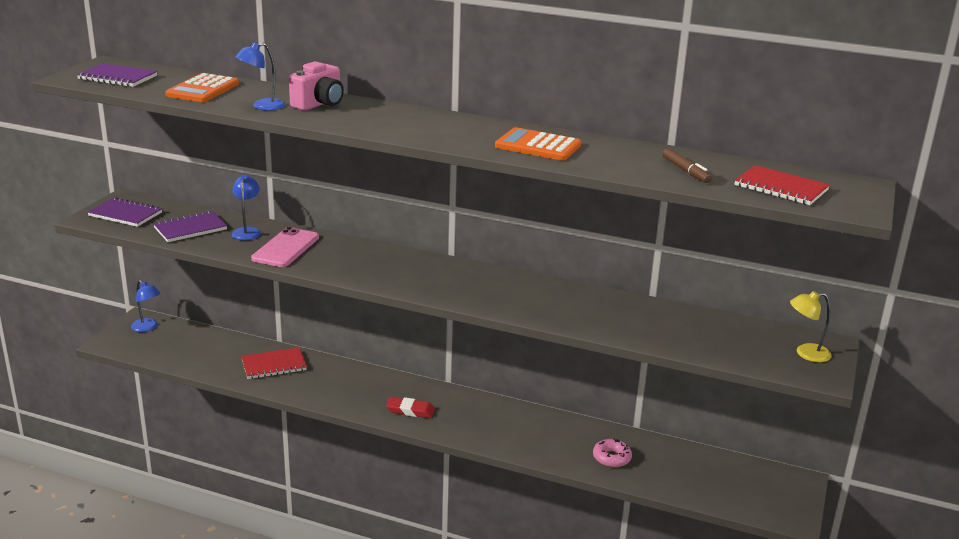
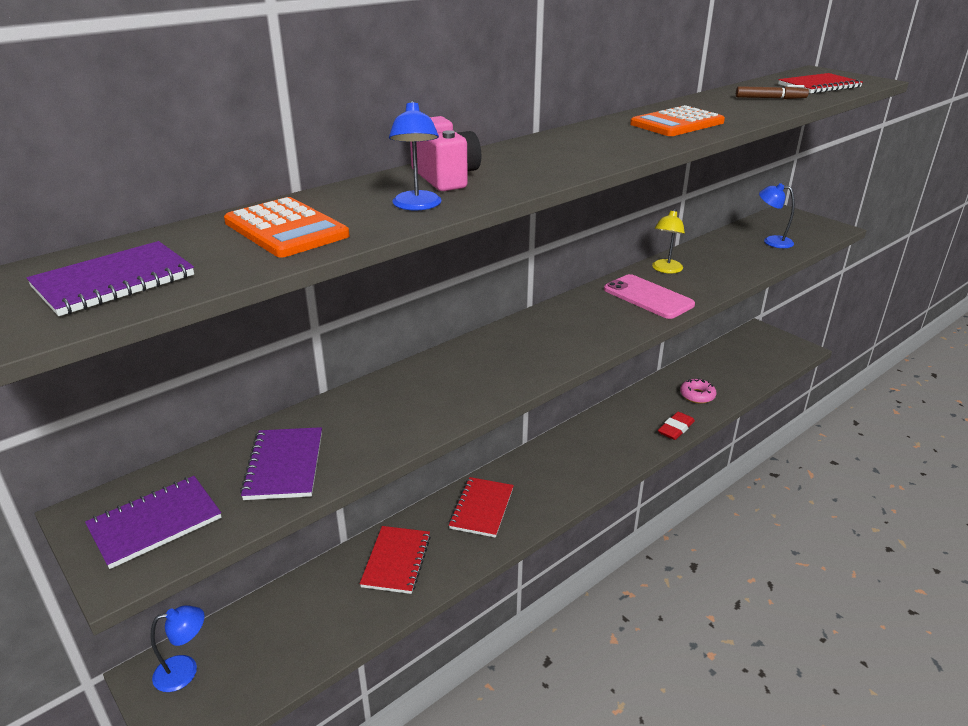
camera: 60 degrees left, 5 degrees up
blue lamp [232,175,261,240] -> blue lamp moved to [759,183,795,248]
pink phone [251,227,319,267] -> pink phone moved to [604,274,695,319]
red eraser [386,397,435,418] -> red eraser moved to [658,412,695,440]
yellow lamp [790,291,832,362] -> yellow lamp moved to [652,209,685,273]
none -> red notebook [449,477,514,538]

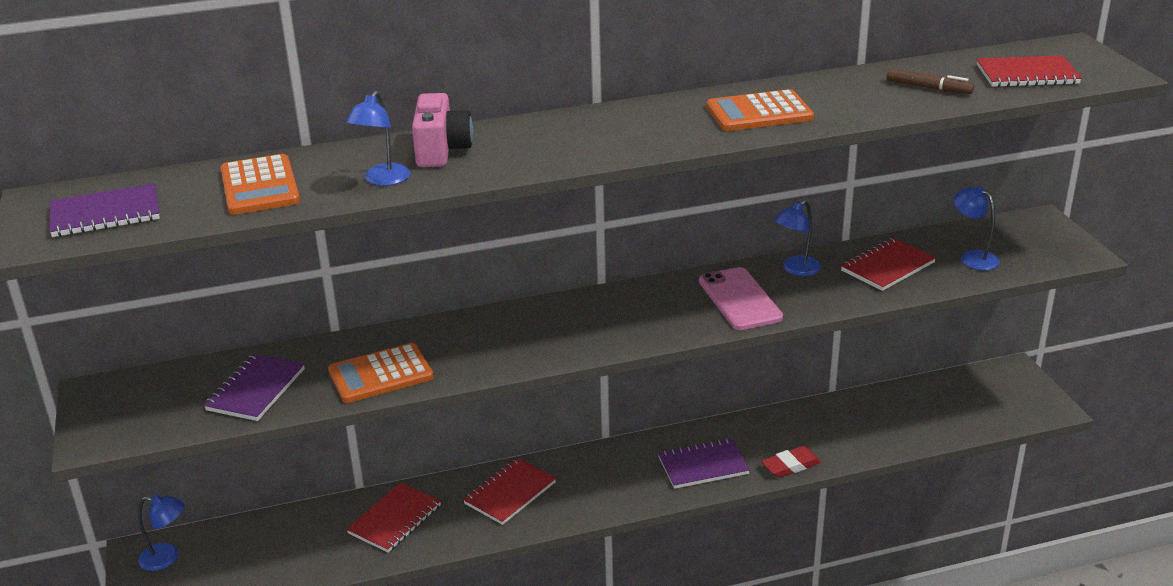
camera: 25 degrees right, 0 degrees up
purple notebook [85,476,222,569] -> purple notebook moved to [658,438,750,489]
yellow lamp [652,209,685,273] -> blue lamp [774,200,821,276]
pink donut [680,378,717,404] -> none
none -> orange calculator [328,343,434,403]
none -> red notebook [841,238,936,291]

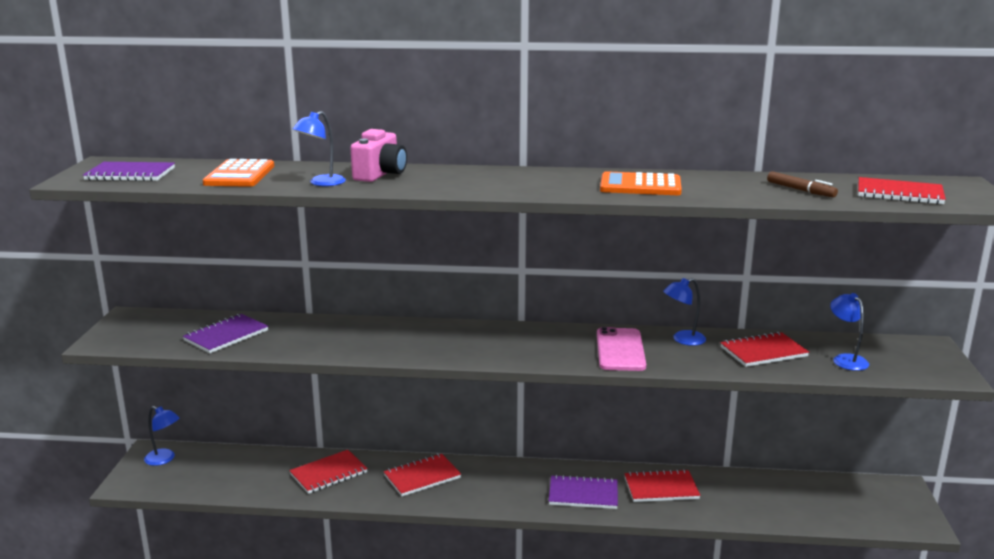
camera: 20 degrees right, 10 degrees down
orange calculator [328,343,434,403] -> none
red eraser [761,446,821,478] -> none
none -> red notebook [624,469,700,502]

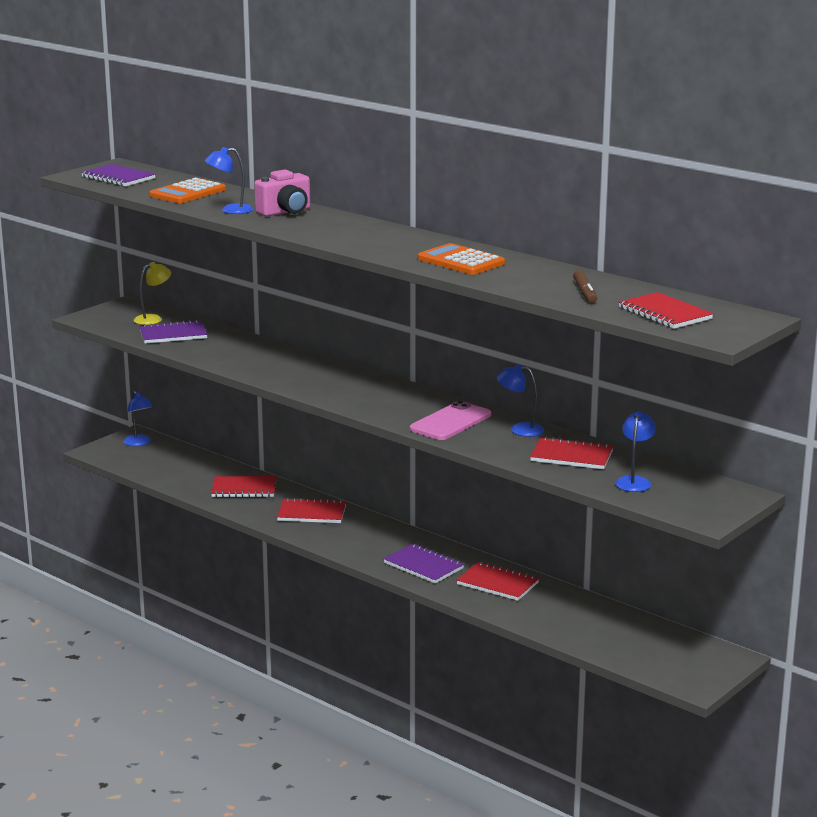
camera: 35 degrees right, 0 degrees up
none -> yellow lamp [134,262,171,325]

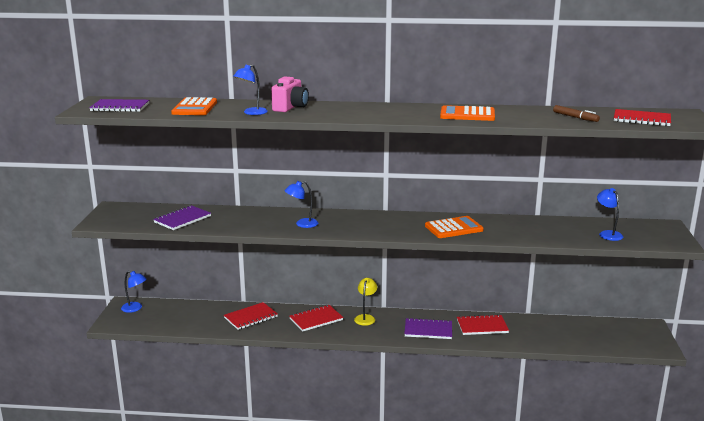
camera: 35 degrees left, 0 degrees up
yellow lamp [134,262,171,325] -> yellow lamp moved to [354,278,377,326]
pink phone [410,401,491,440] -> orange calculator [425,216,484,238]
blue lamp [496,364,544,437] -> blue lamp moved to [285,181,318,228]
red notebook [530,437,613,469] -> none

